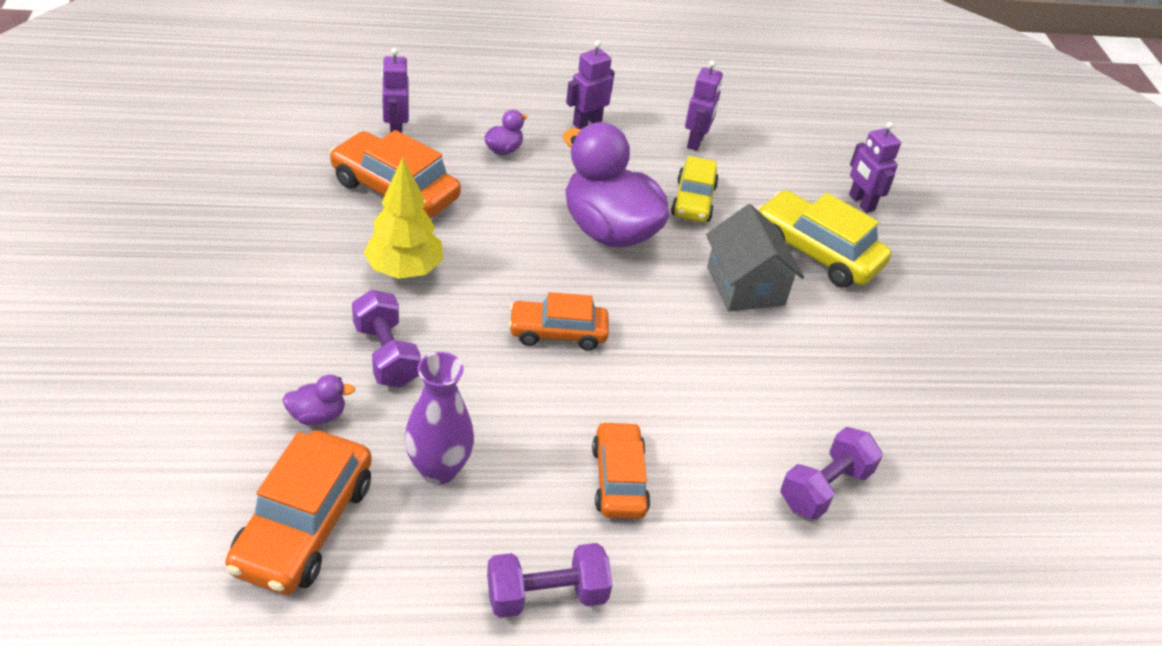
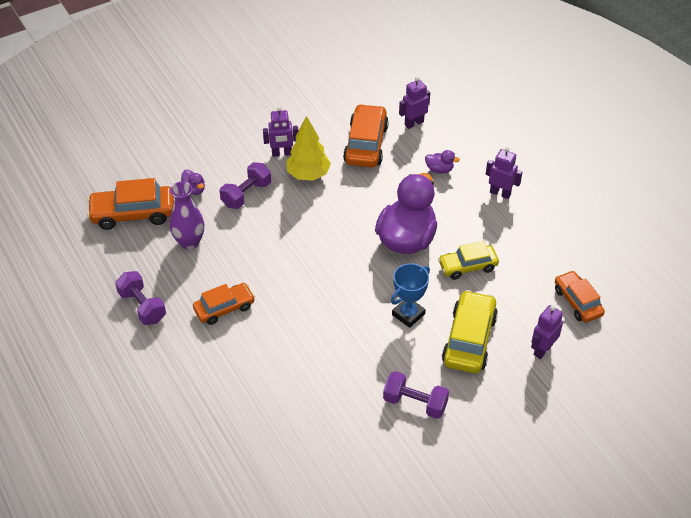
camera: 70 degrees right, 5 degrees up
orange car [508,292,609,351] -> orange car moved to [555,271,605,322]
purple robot [685,60,723,151] -> purple robot moved to [263,107,298,157]
grey house [706,204,804,311] -> blue trophy [391,263,430,328]
purple dumbbell [780,427,883,520] -> purple dumbbell moved to [383,371,449,419]

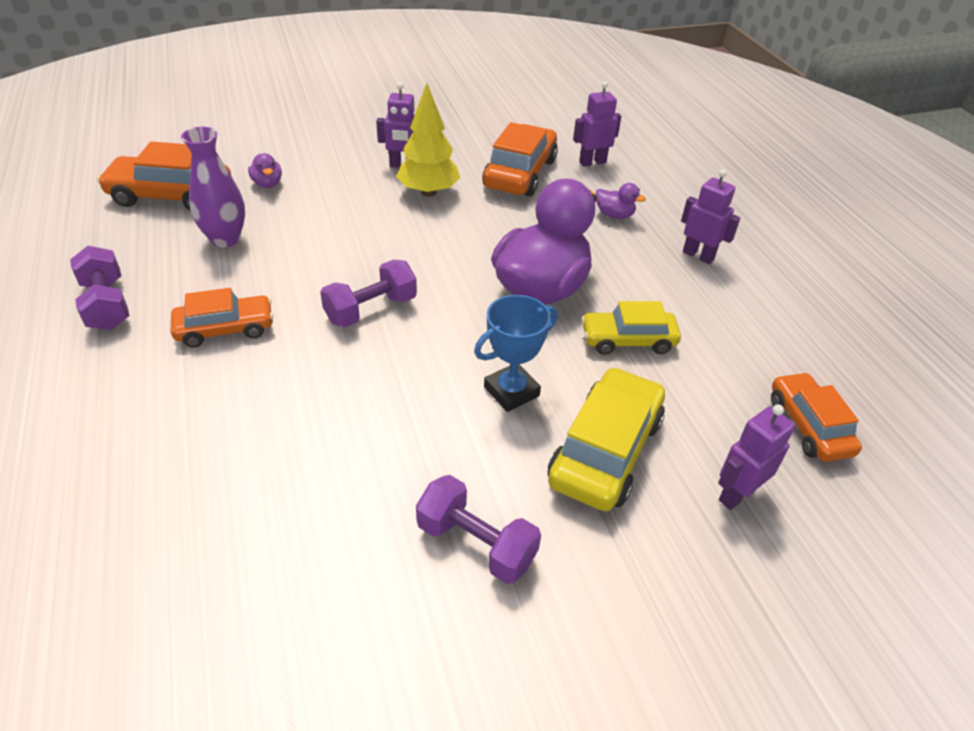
camera: 10 degrees right, 5 degrees down
purple dumbbell [220,162,271,209] -> purple dumbbell moved to [320,260,417,327]

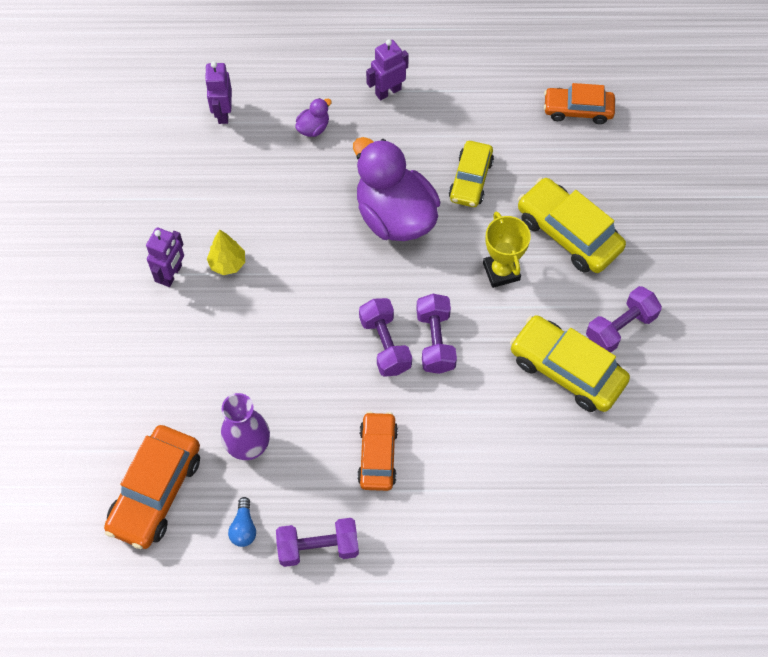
camera: 70 degrees left, 20 degrees up
purple duck [248,153,282,188] -> none
yellow tree [396,83,460,197] -> yellow tree [207,229,245,275], size x0.63
blue trophy [474,295,558,412] -> yellow trophy [483,211,531,288]
orange car [482,122,558,197] -> none
purple robot [718,404,795,510] -> none
none -> blue light bulb [228,497,256,547]
none -> purple dumbbell [416,294,457,374]
none -> yellow car [510,315,630,412]

